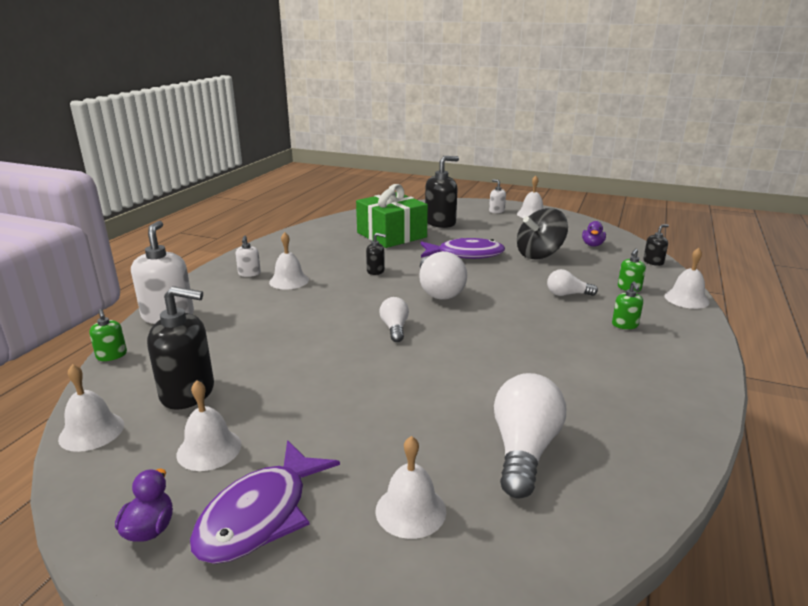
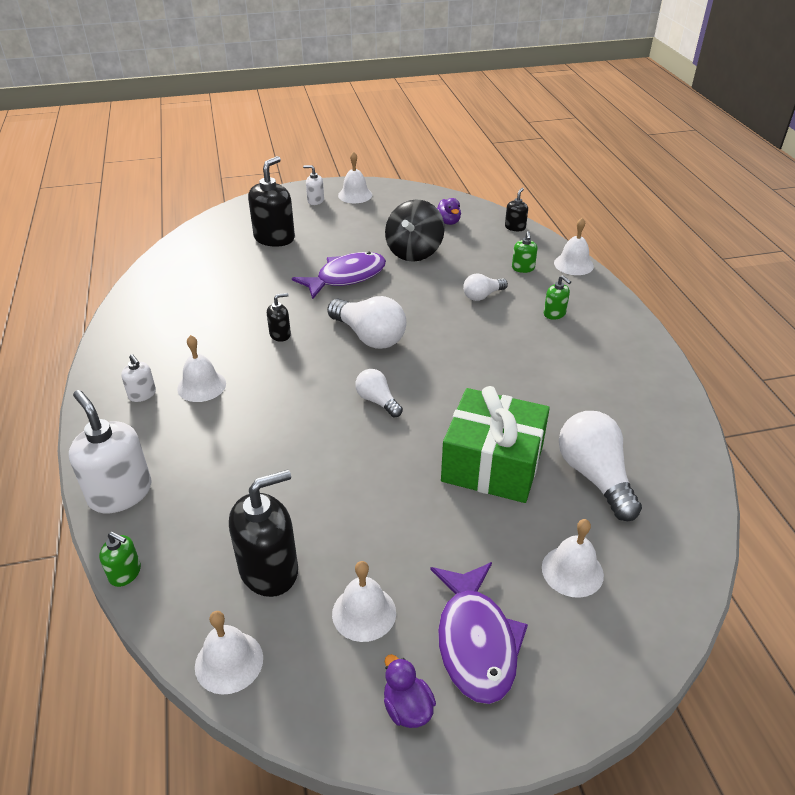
camera: 35 degrees left, 15 degrees up
green gift [356,184,428,248] -> green gift moved to [441,386,550,503]

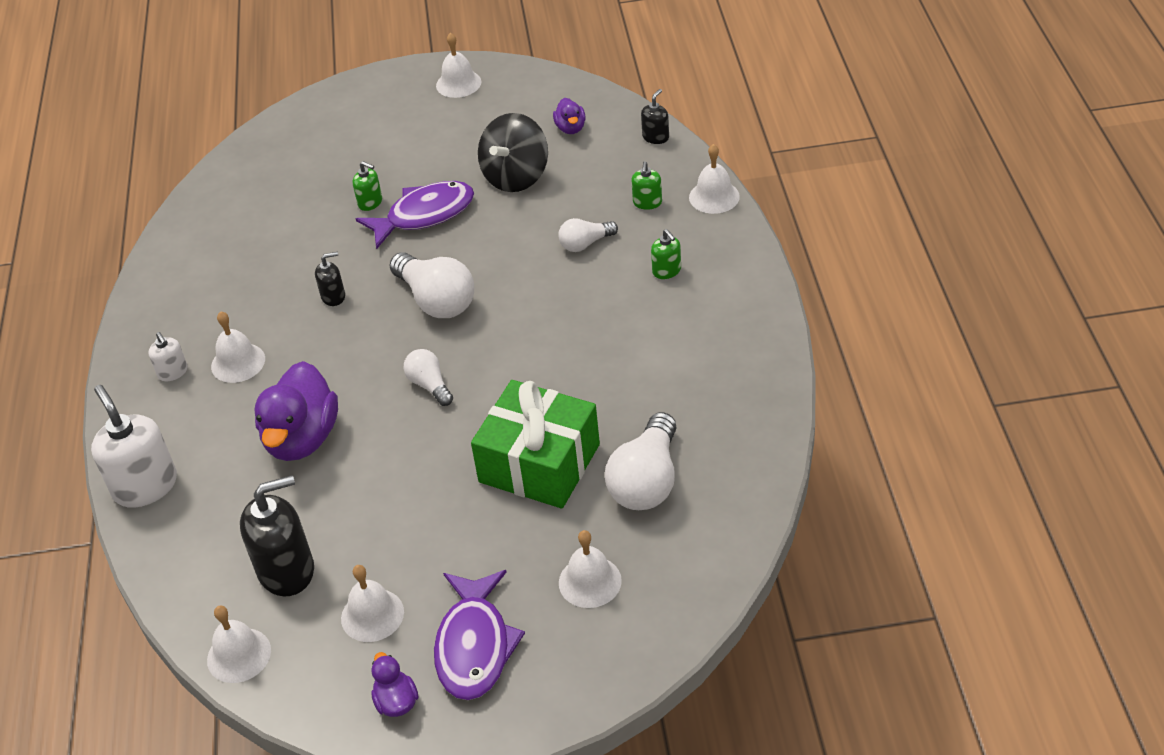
camera: 10 degrees right, 5 degrees up
green soap dispenser [99,532,141,587] -> green soap dispenser moved to [353,161,382,211]
black soap dispenser [248,156,295,247] -> none
white soap dispenser [303,165,324,205] -> none
white light bulb [559,411,642,521] -> white light bulb turned 150 degrees counterclockwise [605,412,677,510]
none -> purple duck [254,361,338,461]

